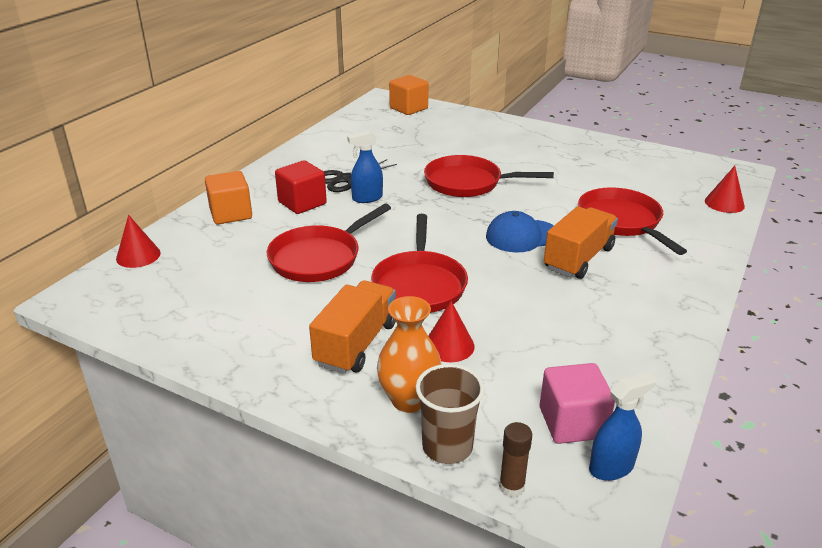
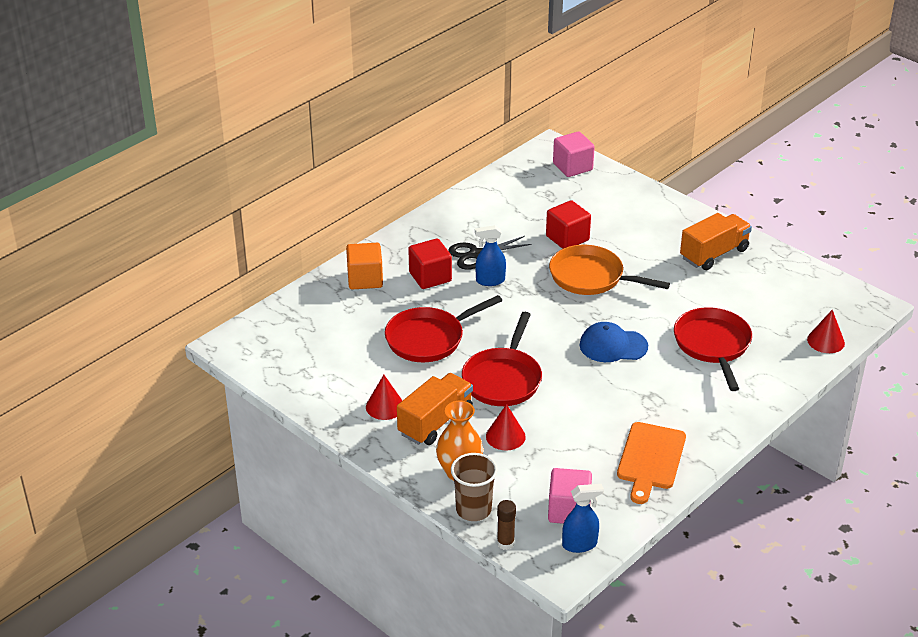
camera: 15 degrees right, 5 degrees up
red cone [116,215,161,268] -> red cone moved to [366,375,402,420]
orange cube [389,75,428,115] -> pink cube [553,131,595,177]
red pan [424,155,554,197] -> orange pan [549,245,670,295]
orange truck [544,206,618,279] -> orange truck moved to [680,213,752,270]
none -> red cube [546,200,591,249]
none -> orange cutting board [617,422,686,504]

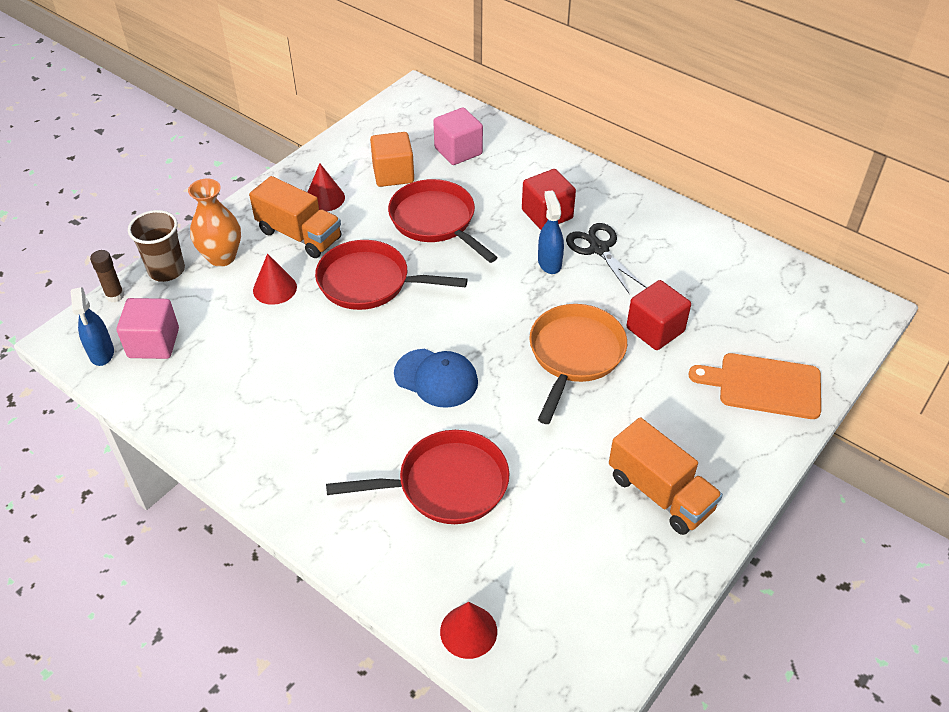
camera: 85 degrees right, 10 degrees up
orange cube [346,243,383,289] -> orange cube moved to [370,132,414,187]
pink cube [553,131,595,177] -> pink cube moved to [433,108,483,165]
blue cap [579,322,648,362] -> blue cap turned 120 degrees clockwise [394,349,478,408]
orange cutting board [617,422,686,504] -> orange cutting board moved to [688,353,821,419]

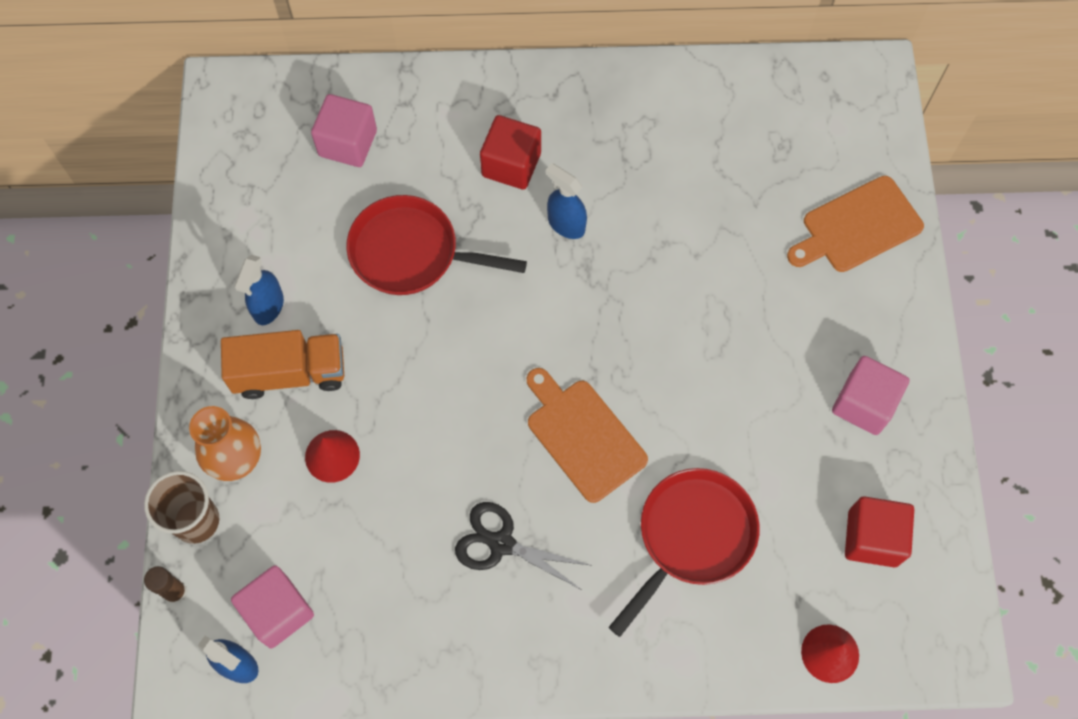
camera: 40 degrees left, 20 degrees up
red cone [307,163,345,211] -> blue spray bottle [235,255,284,325]
red pan [315,240,468,310] -> none
orange cube [370,132,414,187] -> none
blue cap [394,349,478,408] -> orange cutting board [527,368,648,503]
orange pan [529,304,627,424] -> none
black scissors [566,223,647,294] -> black scissors moved to [455,502,590,590]
orange truck [609,417,723,535] -> pink cube [832,356,910,435]
red cube [626,280,691,350] -> red cube moved to [845,496,914,567]

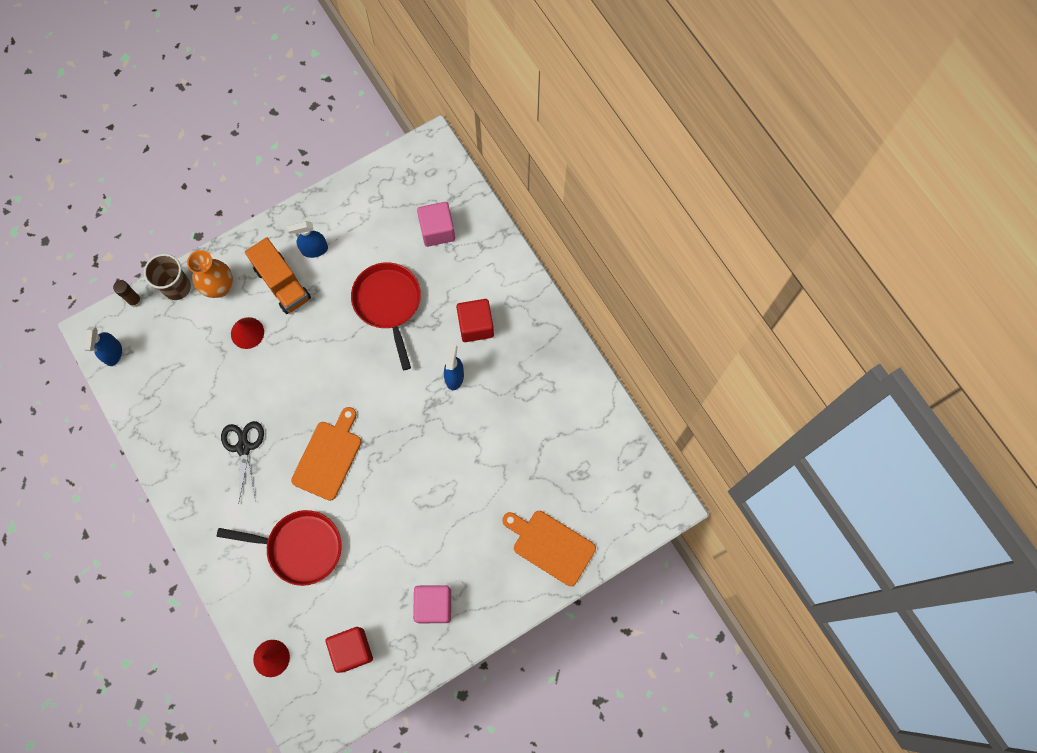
camera: 60 degrees right, 5 degrees up
pink cube [231,565,314,649] -> none

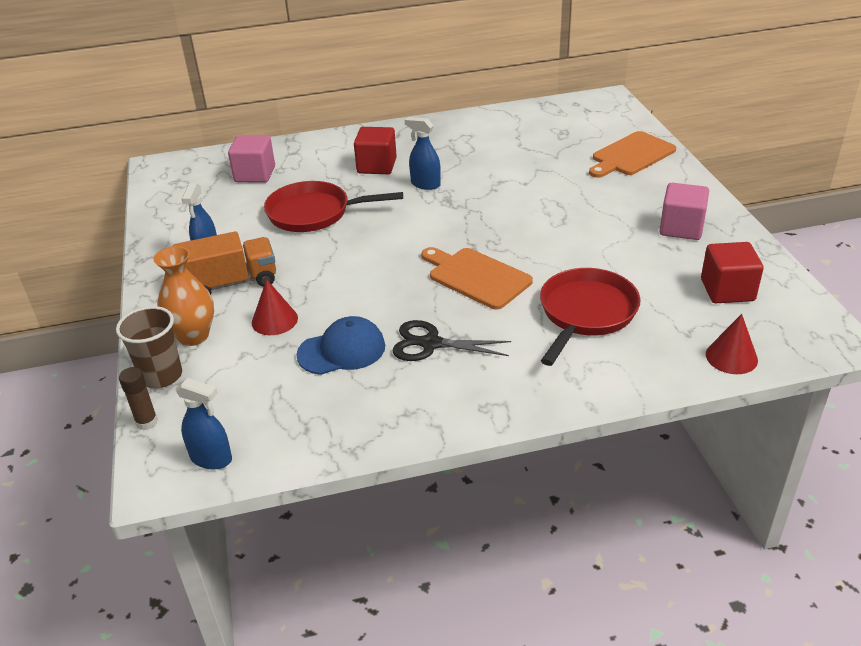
camera: 70 degrees left, 35 degrees down
none -> blue cap [296,316,385,375]

